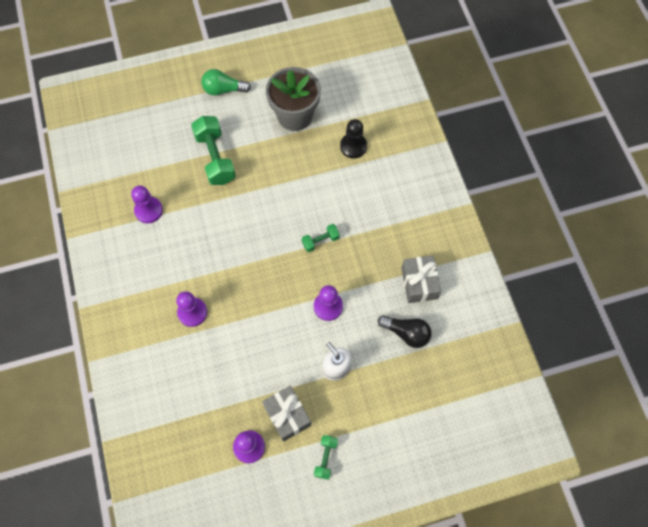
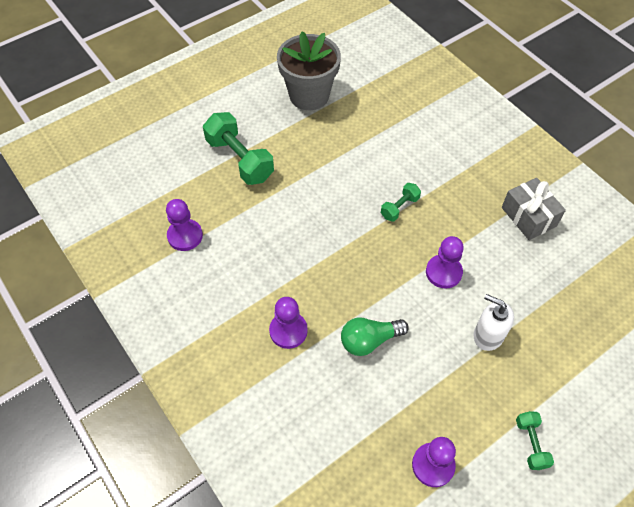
camera: 20 degrees left, 10 degrees down
green light bulb [201,69,251,96] -> green light bulb moved to [341,317,409,356]
grey gift [262,386,311,442] -> none
black pawn [340,119,367,158] -> none
black light bulb [378,315,432,348] -> none

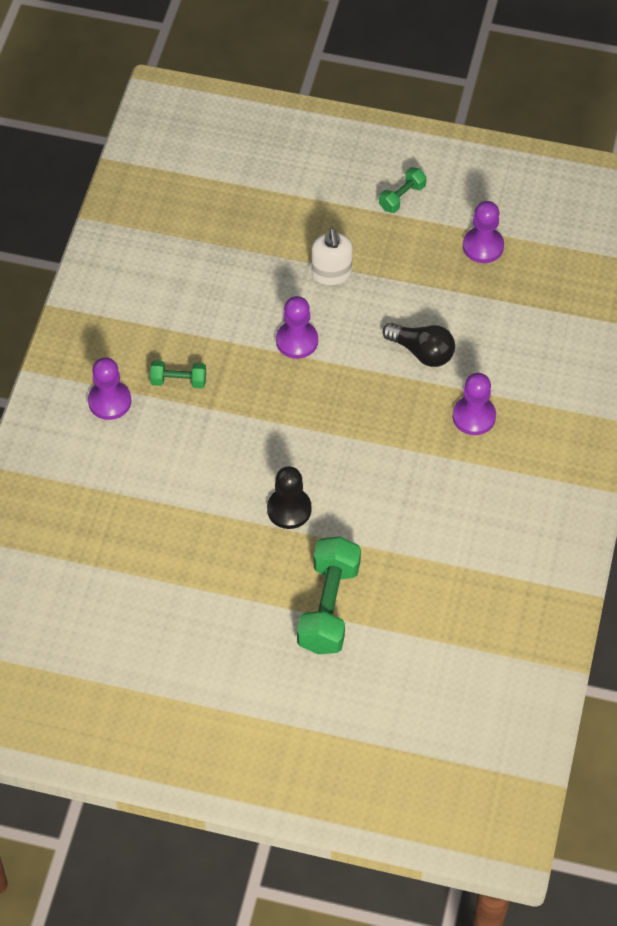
camera: 130 degrees left, 0 degrees up
purple pawn [166,199,203,251] -> purple pawn moved to [88,357,131,420]
grey flower pot [277,31,341,110] -> none
green light bulb [341,317,409,356] -> black light bulb [382,323,455,367]
green dumbbell [381,183,421,222] -> green dumbbell moved to [150,360,206,389]
grey gift [502,178,566,240] -> none
none -> black pawn [267,466,312,529]

